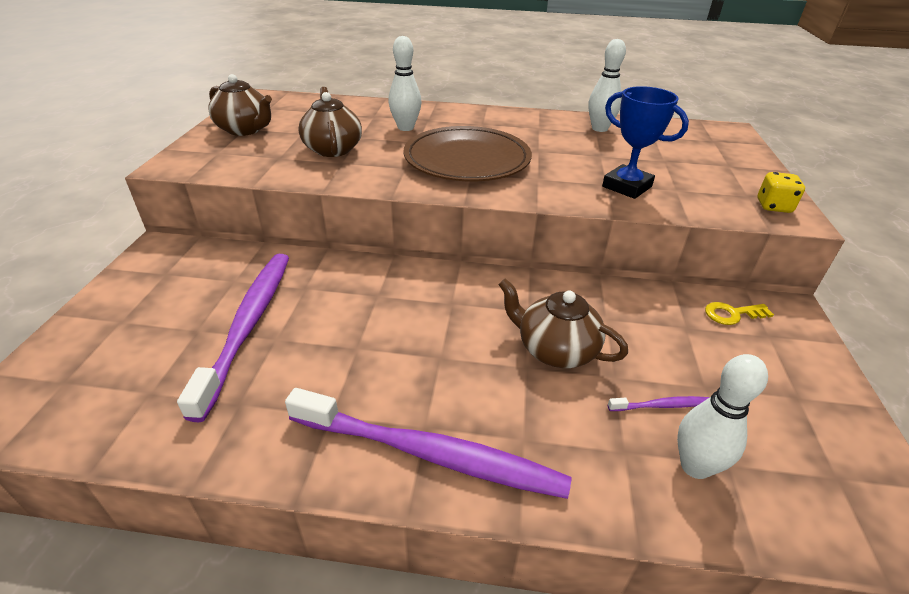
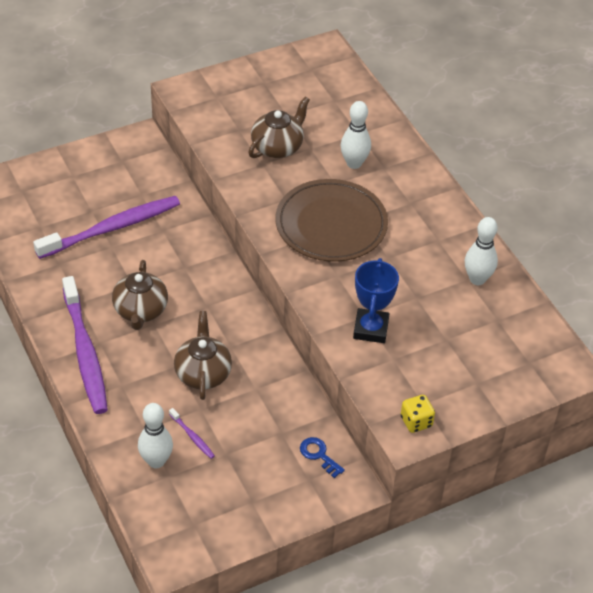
camera: 55 degrees right, 10 degrees up
brown teapot [208,74,272,136] -> brown teapot moved to [112,260,168,330]
yellow key [705,302,774,325] -> blue key [300,437,345,478]

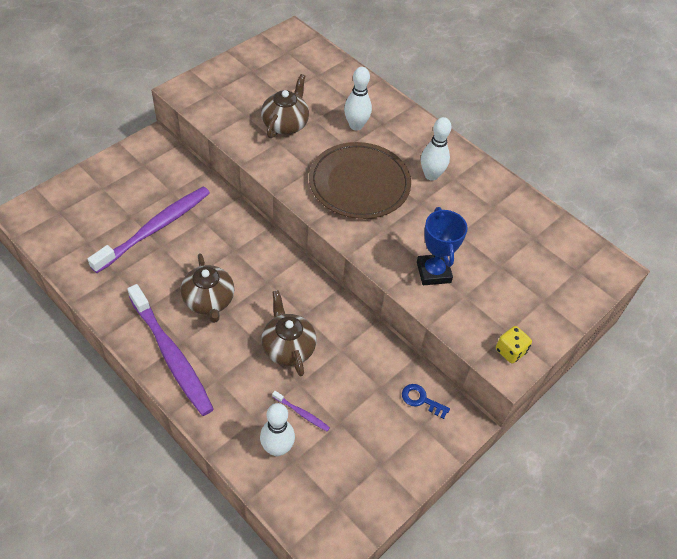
camera: 20 degrees left, 5 degrees up
white bowling pin [465,217,498,285] -> white bowling pin moved to [421,117,452,181]

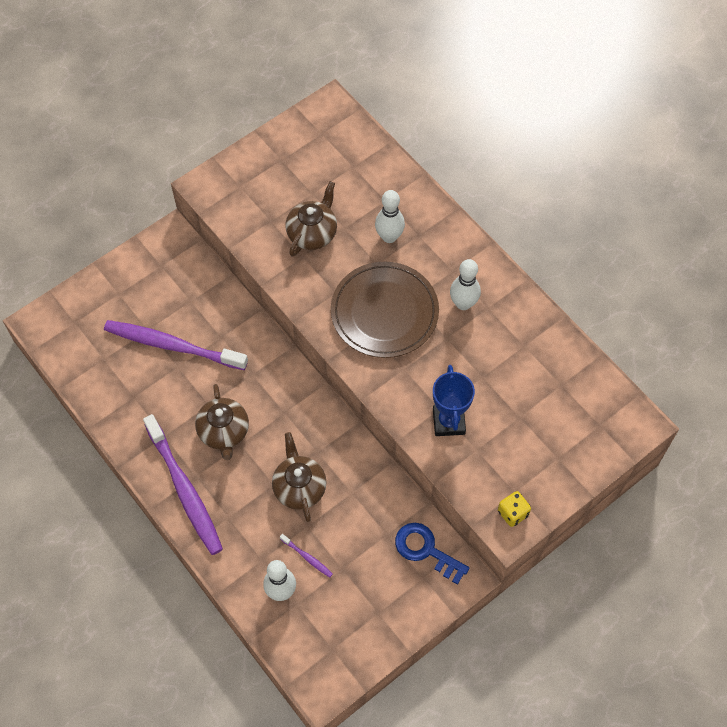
camera: 10 degrees right, 10 degrees up
purple toothbrush [88,187,210,273] -> purple toothbrush turned 120 degrees counterclockwise [104,320,248,370]
blue key [402,384,450,419] -> blue key [395,523,469,585], size x1.62

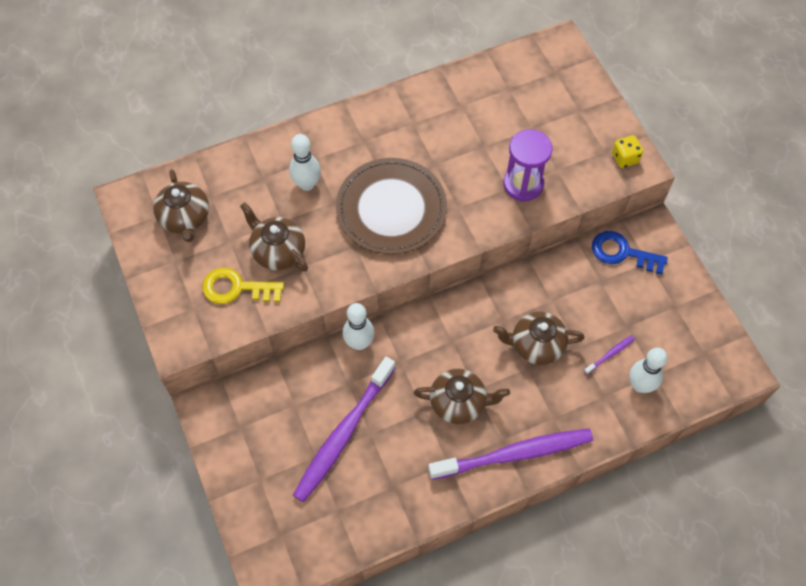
camera: 75 degrees left, 0 degrees up
blue key [395,523,469,585] -> blue key turned 60 degrees clockwise [592,231,668,275]
blue trophy [433,365,475,436] -> purple hourglass [503,129,552,202]
white bowling pin [450,259,481,310] -> white bowling pin moved to [343,303,375,350]
none -> brown teapot [153,169,209,242]
none -> yellow key [202,268,284,304]

